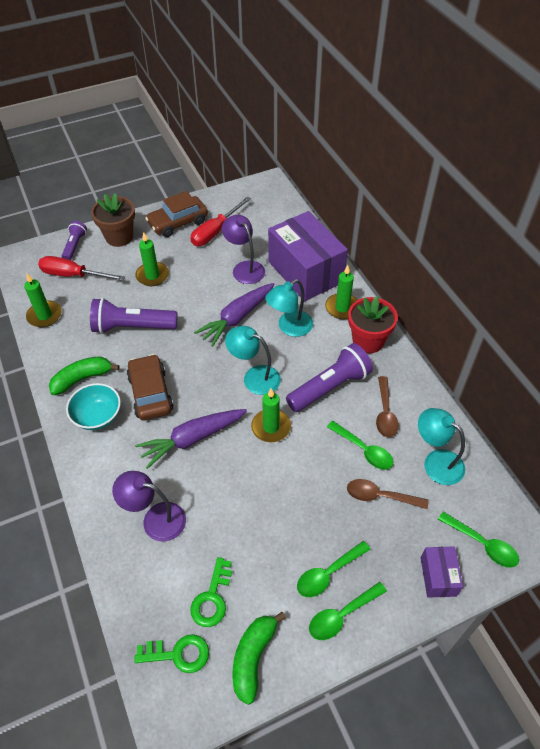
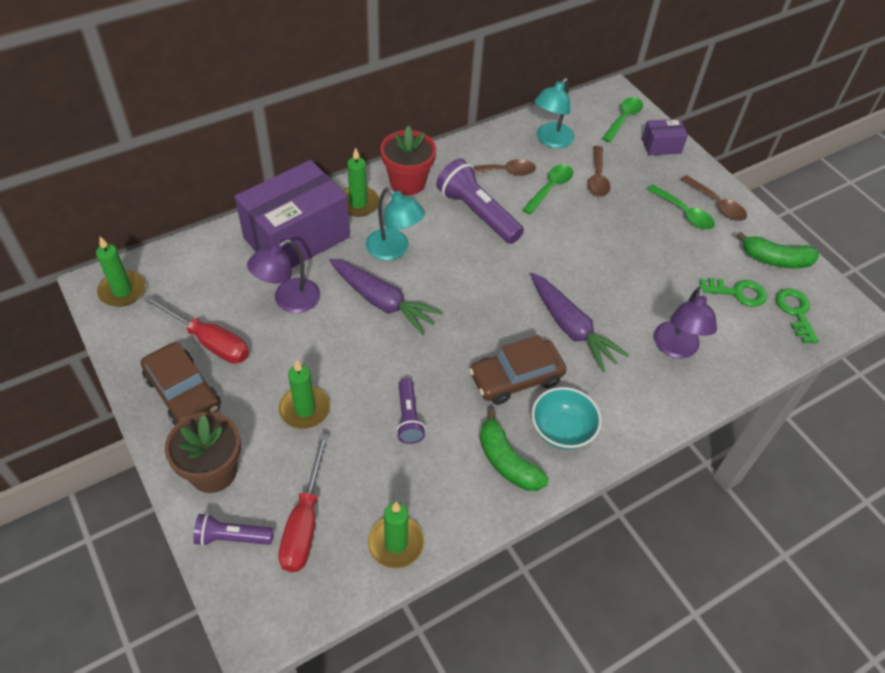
camera: 100 degrees left, 0 degrees up
purple flashlight [90,298,177,334] -> purple flashlight [396,378,426,444], size x0.57
turquoise lamp [225,326,281,395] -> none
green candle [251,388,291,442] -> green candle moved to [96,236,145,307]
green spoon [309,582,387,640] -> brown spoon [680,175,747,221]

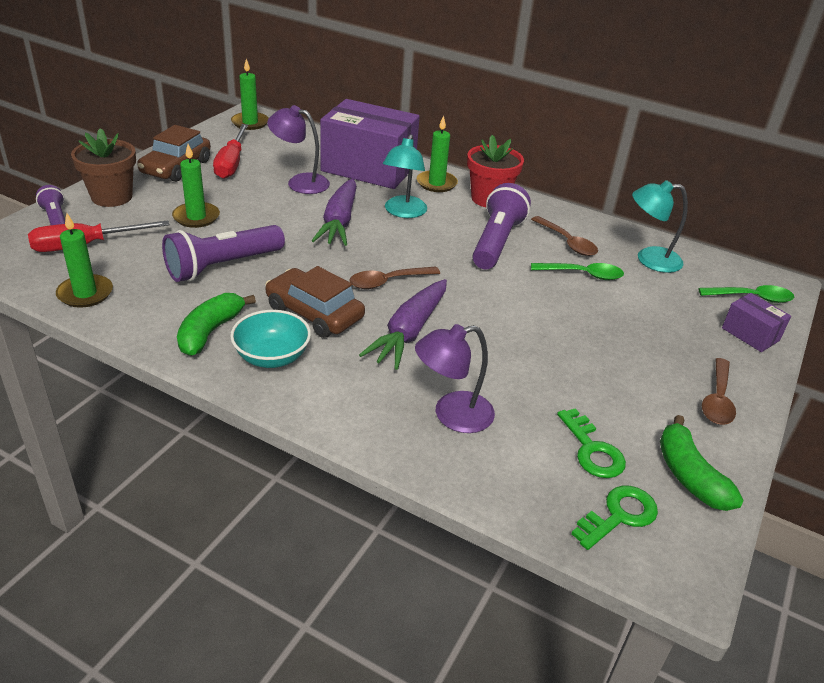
camera: 60 degrees right, 15 degrees down
purple flashlight [396,378,426,444] -> purple flashlight [162,225,285,282], size x1.76
brown spoon [587,146,610,197] -> brown spoon moved to [349,266,440,289]
green spoon [647,184,715,230] -> none

